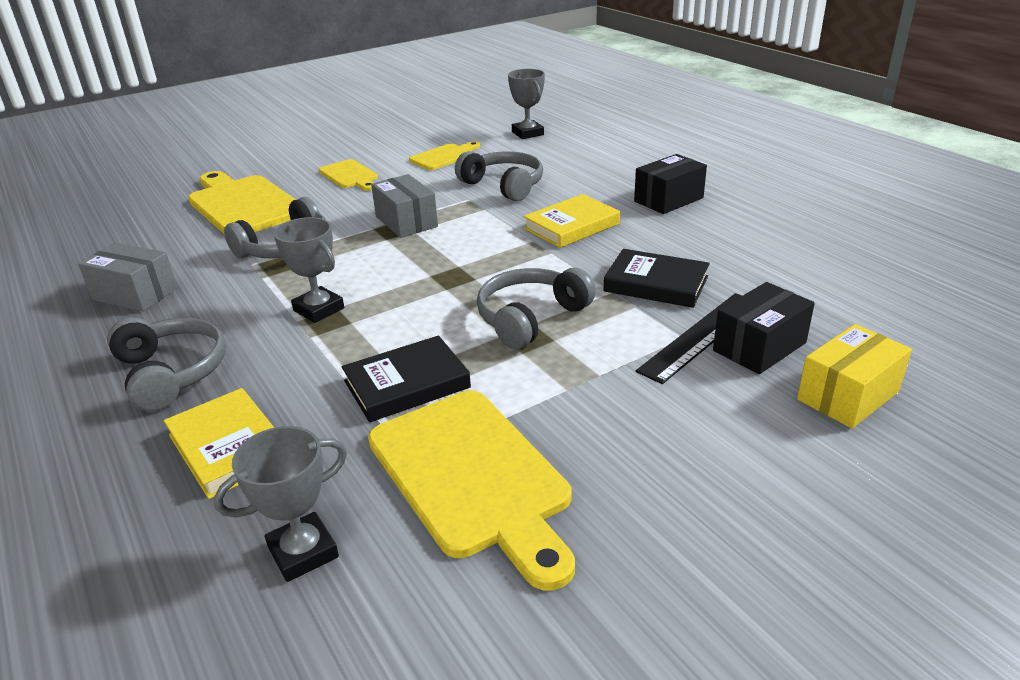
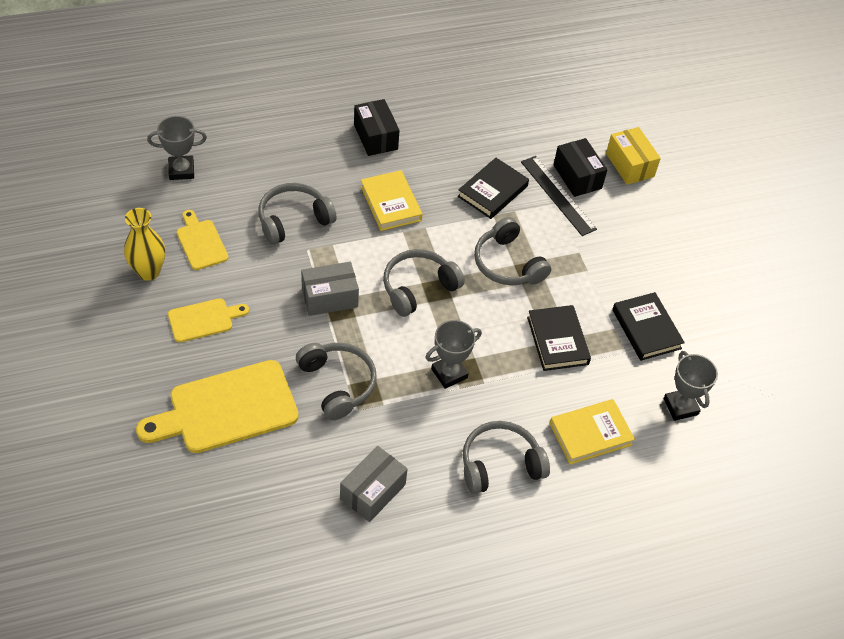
camera: 80 degrees left, 20 degrees up
yellow cutting board [368,391,575,590] -> black book [612,292,685,361]
none -> yellow vase [124,208,165,281]
none -> grey headphones [383,249,465,317]

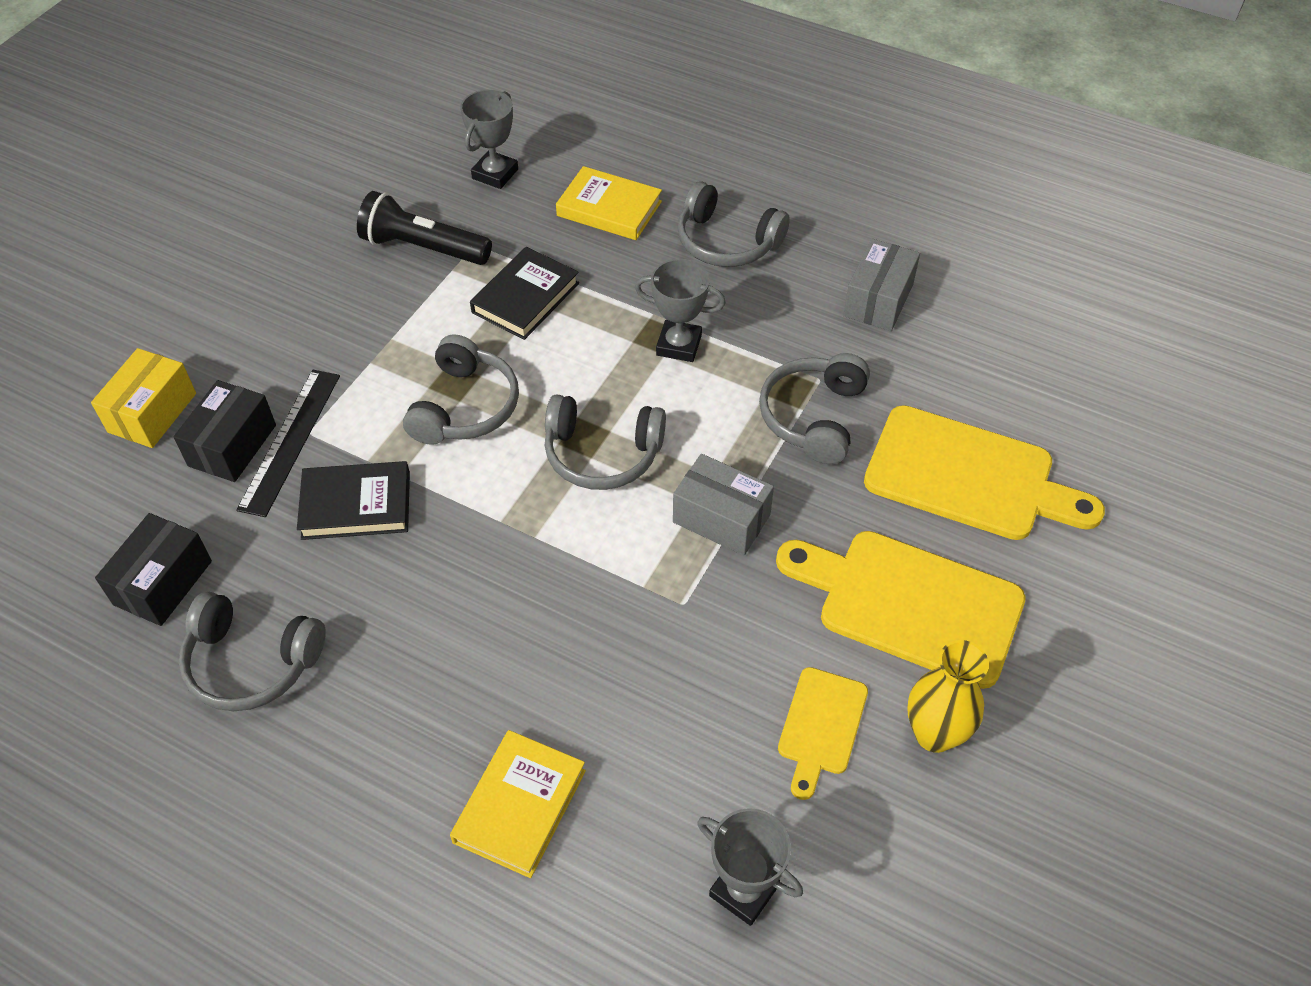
camera: 130 degrees left, 0 degrees up
yellow cutting board [168,298,249,342] -> yellow cutting board [776,531,1026,689], size x1.87
grey headphones [258,183,336,245] -> grey headphones moved to [179,592,326,711]
grey box [340,446,407,522] -> grey box turned 60 degrees counterclockwise [844,239,920,331]
black box [354,99,400,156] -> black box moved to [95,513,212,626]
yellow book [360,170,422,231] -> yellow book moved to [450,730,586,878]
black book [612,292,685,361] -> black flashlight [357,191,492,265]

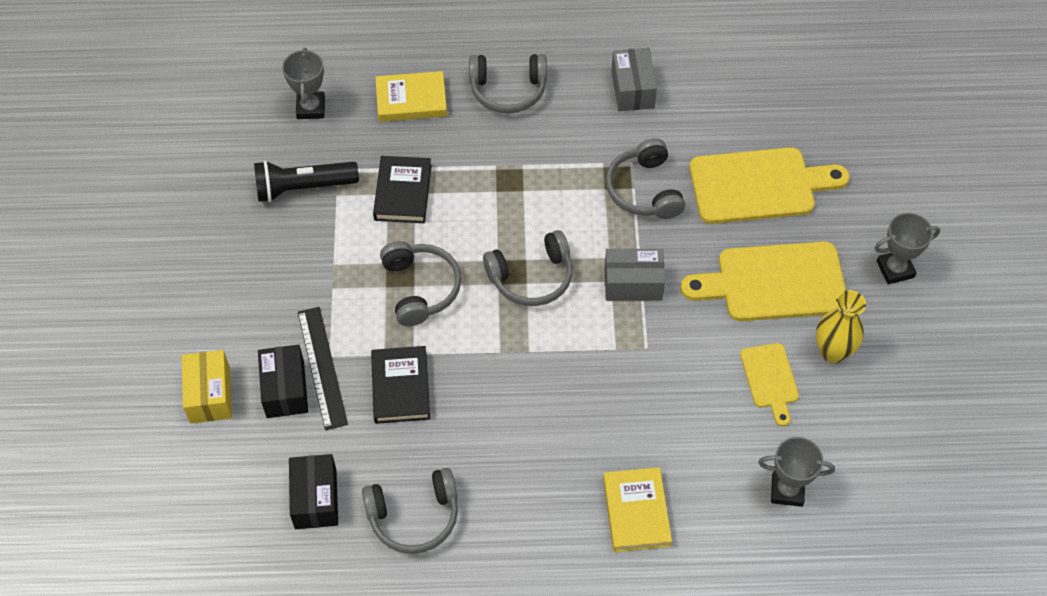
camera: 30 degrees left, 5 degrees up
black book [297,461,410,540] -> black book turned 60 degrees counterclockwise [371,346,430,424]
grey trophy [635,259,726,362] -> grey trophy moved to [874,213,940,284]

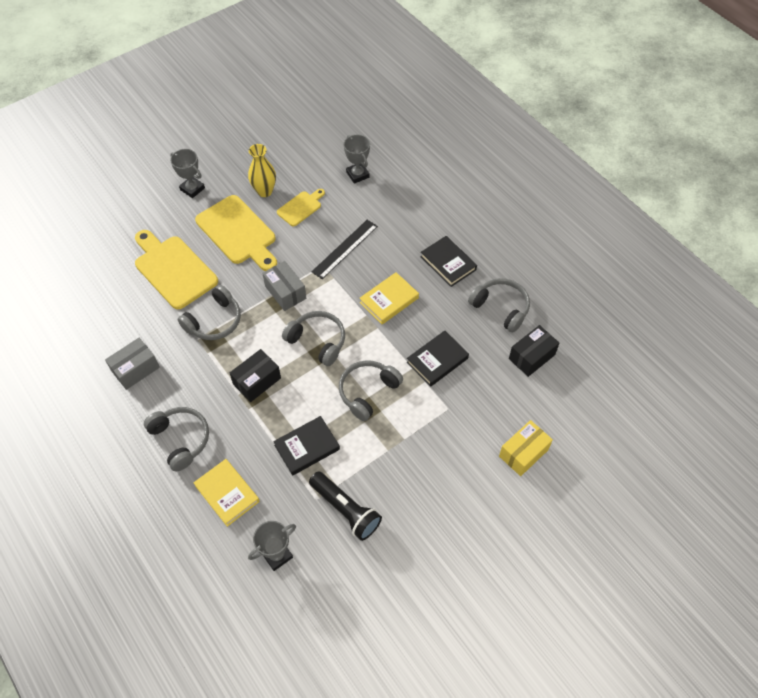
camera: 125 degrees left, 0 degrees up
black box [258,345,308,418] -> black box moved to [230,349,281,402]
black ruler [298,307,348,430] -> black ruler moved to [312,220,378,279]
yellow book [603,467,672,552] -> yellow book moved to [360,272,419,324]
none -> black book [421,236,477,287]

